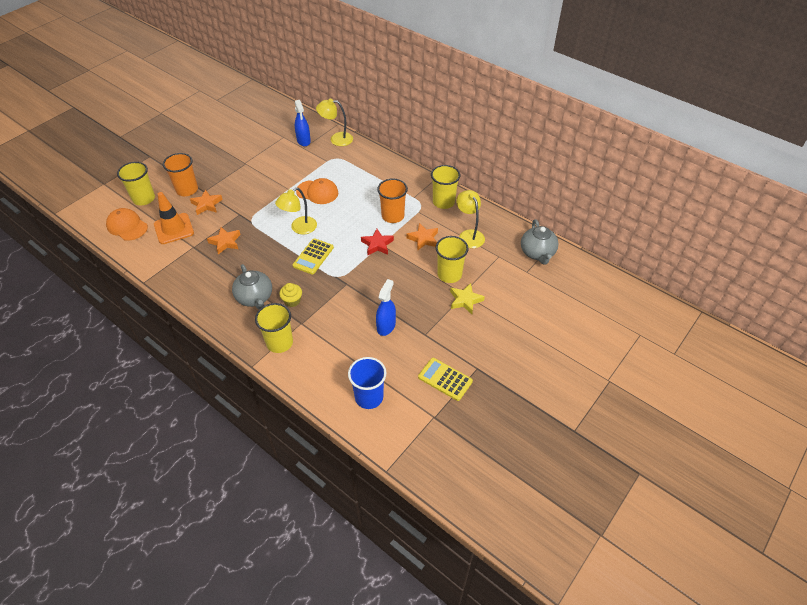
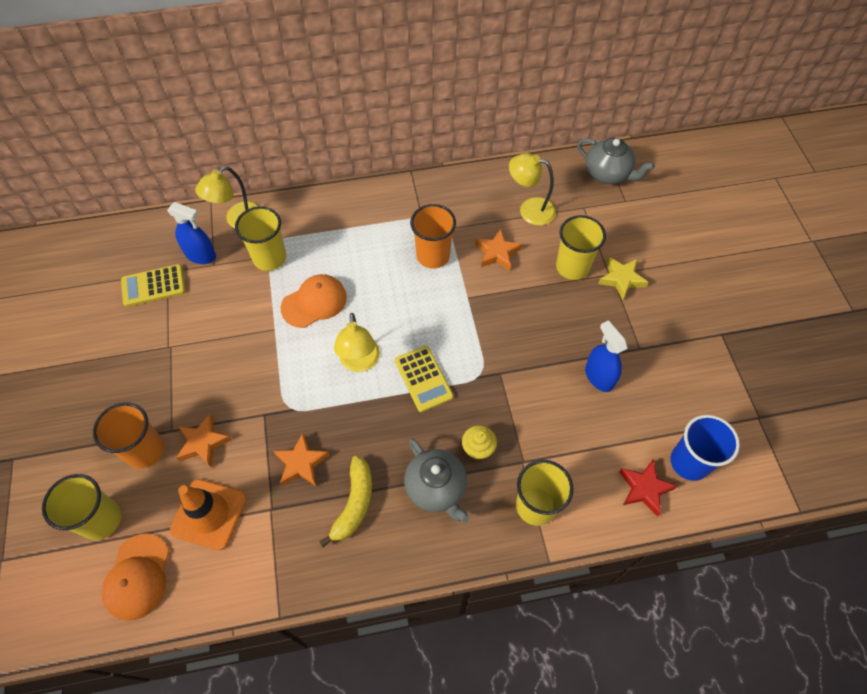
camera: 50 degrees left, 10 degrees up
orange cap [106,208,148,241] -> orange cap turned 75 degrees counterclockwise [102,534,169,621]
grey teapot [232,264,272,309] -> grey teapot turned 45 degrees clockwise [404,438,469,523]
red star [361,229,394,255] -> red star moved to [619,459,677,517]
yellow calculator [418,358,473,401] -> yellow calculator moved to [121,264,186,307]
yellow cup [431,165,460,209] -> yellow cup moved to [235,206,286,271]
none -> yellow banana [319,456,372,547]

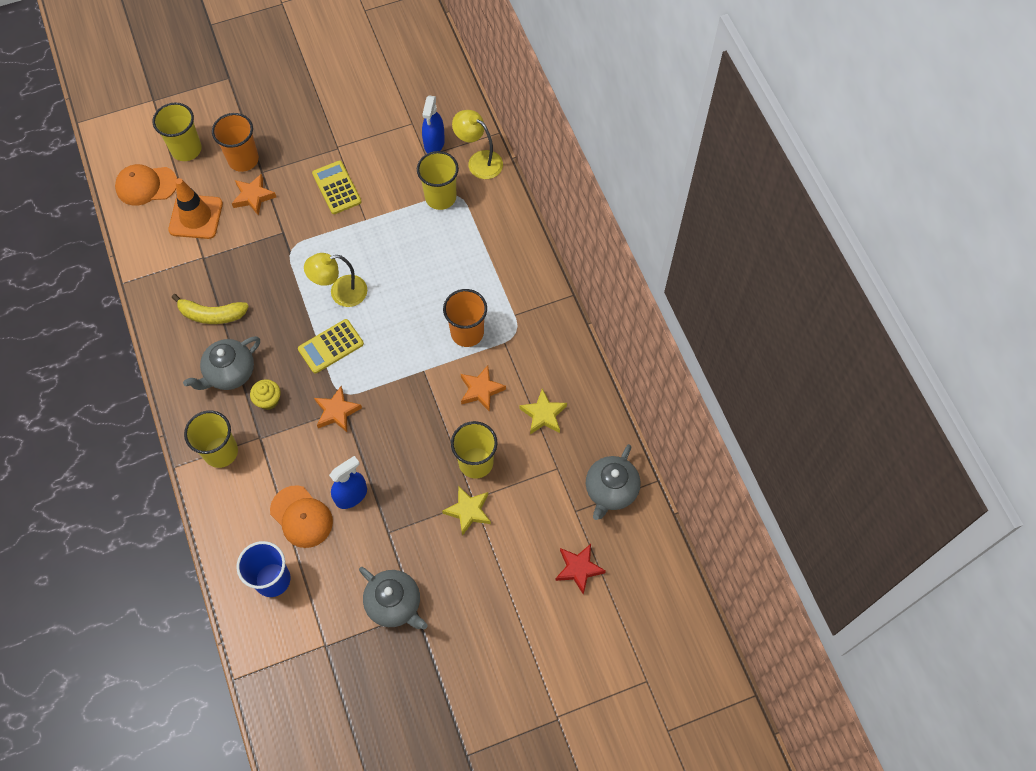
camera: 80 degrees right, 5 degrees up
yellow calculator [121,264,186,307] -> yellow calculator moved to [312,160,361,214]
orange star [274,433,330,486] -> orange star moved to [314,386,362,432]
orange cap [280,274,347,328] -> orange cap moved to [270,485,333,548]
yellow lamp [509,153,556,226] -> yellow star [519,389,567,434]
red star [619,459,677,517] -> red star moved to [555,544,606,595]
none -> grey teapot [359,567,428,629]

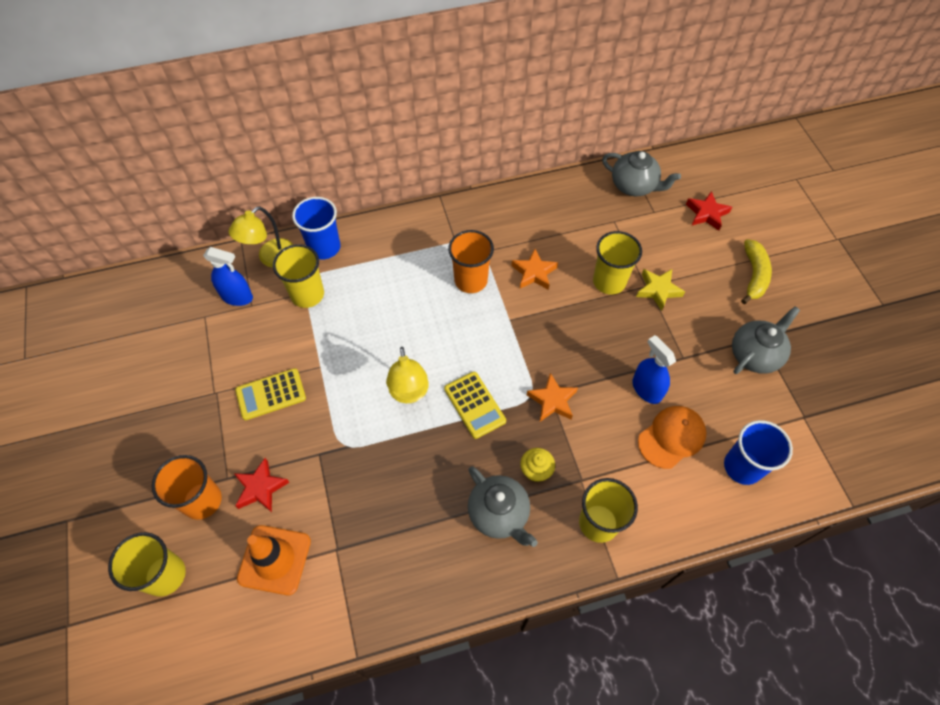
camera: 85 degrees left, 5 degrees down
orange cap [115,164,177,206] -> none
yellow banana [172,294,249,324] -> yellow banana moved to [741,239,772,304]
orange star [232,174,276,216] -> red star [234,458,290,512]
yellow star [519,389,567,434] -> none
none -> blue cup [292,197,341,259]

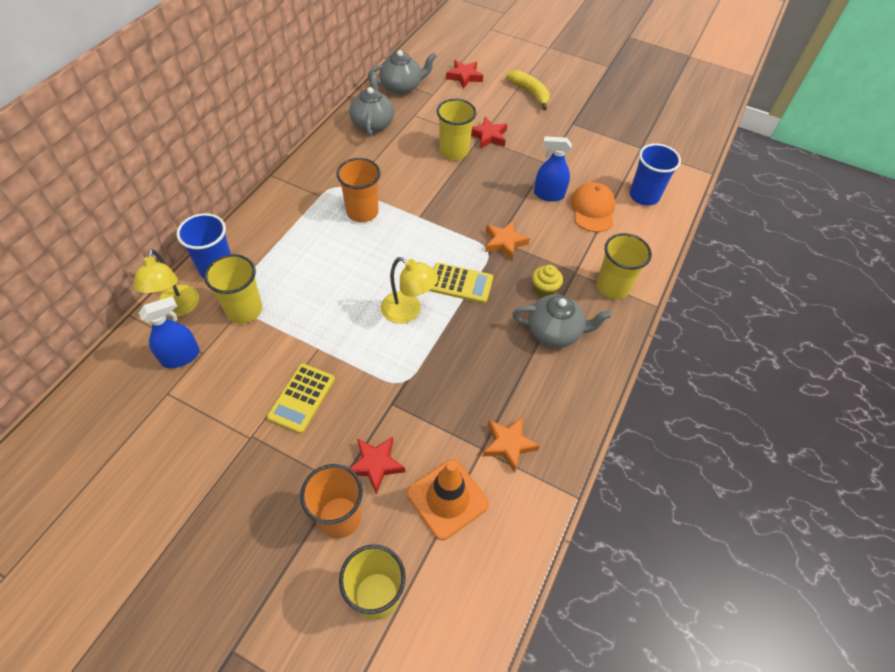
camera: 50 degrees left, 5 degrees down
orange star [511,249,558,290] -> orange star moved to [483,417,540,473]
yellow star [636,269,685,311] -> red star [471,117,507,149]
grey teapot [732,306,800,374] -> grey teapot moved to [349,72,394,136]

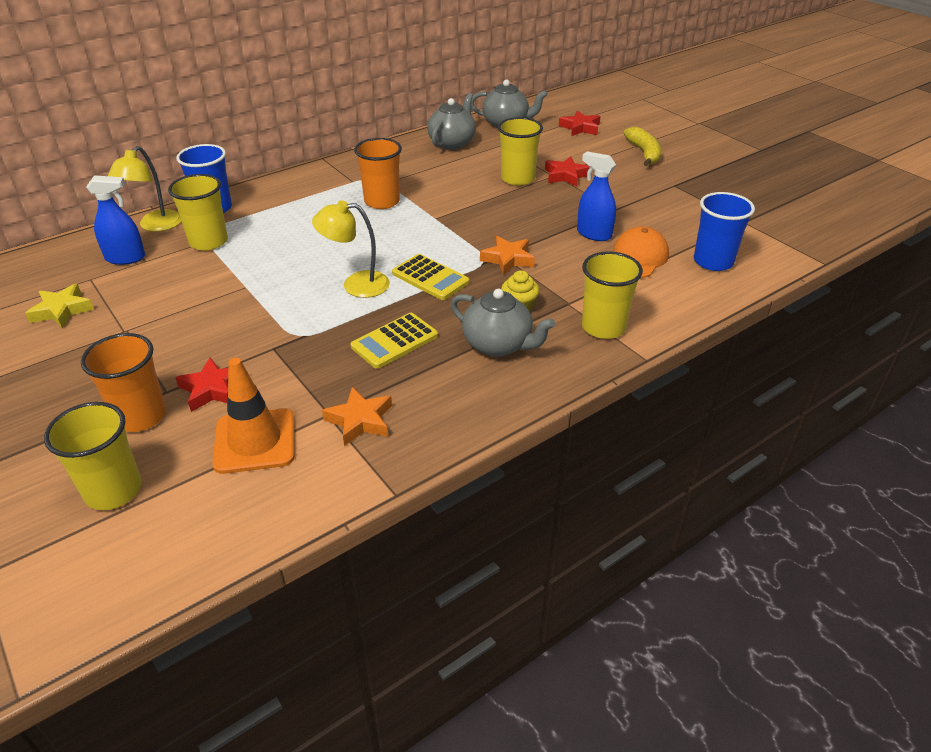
camera: 30 degrees right, 15 degrees down
yellow calculator [267,364,335,434] -> yellow calculator moved to [351,313,438,369]
yellow lamp [381,257,438,324] -> yellow lamp turned 120 degrees clockwise [312,200,390,298]
none -> yellow star [25,283,94,328]

